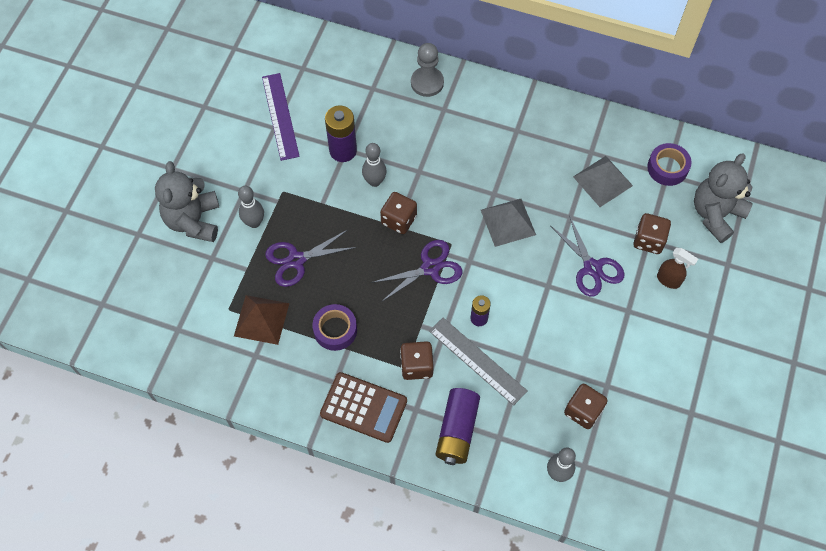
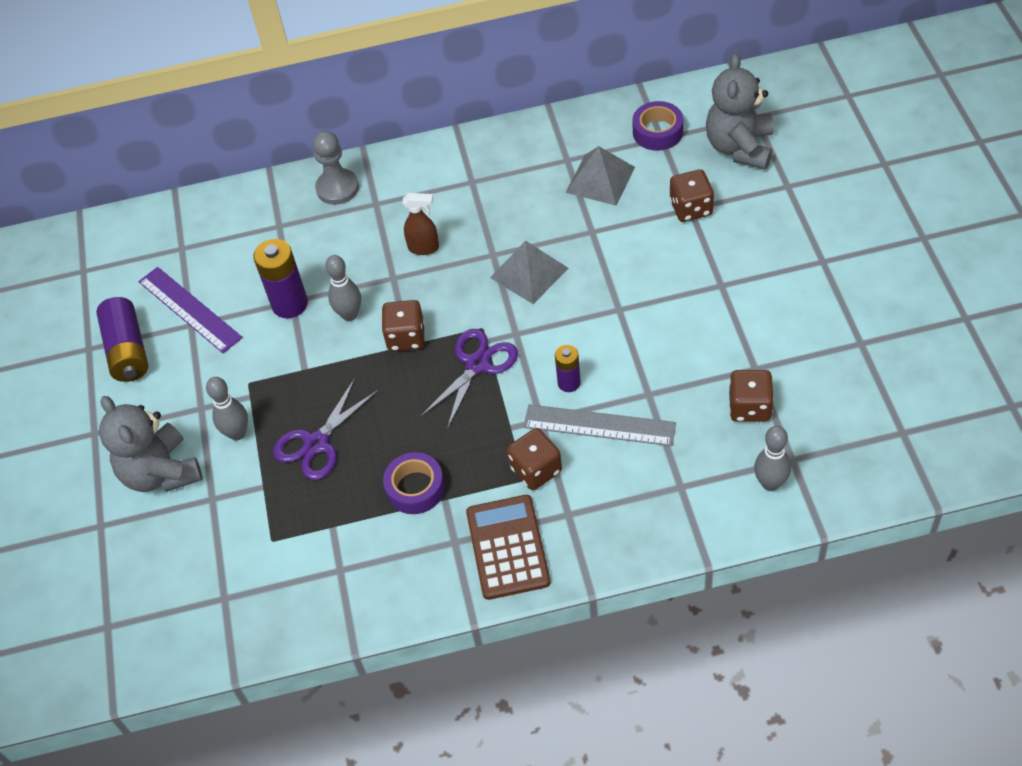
camera: 25 degrees left, 10 degrees down
brown pyramid [234,295,289,345] -> none
brown calculator [320,372,407,443] -> brown calculator turned 90 degrees counterclockwise [466,495,551,600]
purple battery [436,388,480,465] -> purple battery moved to [96,297,148,382]
purple scissors [551,215,625,296] -> none
brown spray bottle [657,248,698,289] -> brown spray bottle moved to [402,193,439,255]

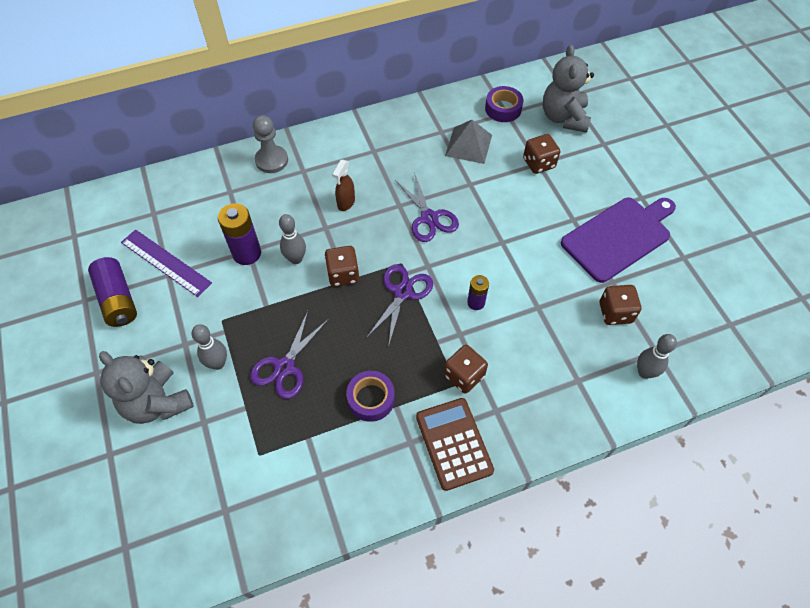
camera: 15 degrees left, 5 degrees up
brown spray bottle [402,193,439,255] -> brown spray bottle turned 120 degrees clockwise [332,160,355,211]
grey pyramid [490,241,569,304] -> purple scissors [395,172,459,242]
grey ruler [523,404,676,446] -> none
none -> purple cutting board [561,198,676,283]

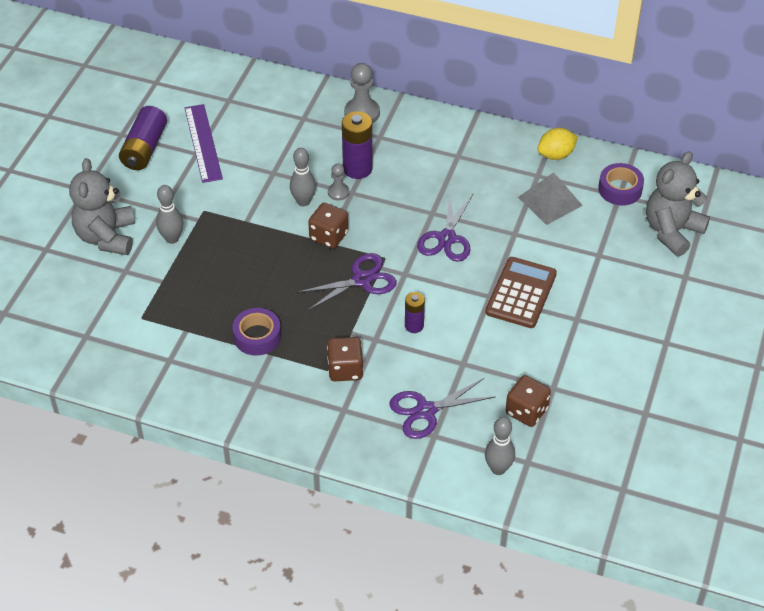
camera: 40 degrees right, 10 degrees down
purple battery [218,203,261,265] -> purple battery moved to [342,111,373,179]
purple scissors [250,311,329,399] -> purple scissors moved to [389,378,495,439]
brown spray bottle [332,160,355,211] -> none
brown calculator [416,398,494,491] -> brown calculator moved to [485,257,557,328]
brown dice [523,134,560,174] -> none
purple cutting board [561,198,676,283] -> none
none -> grey pawn [328,164,349,200]
none -> yellow lemon [537,128,578,160]

